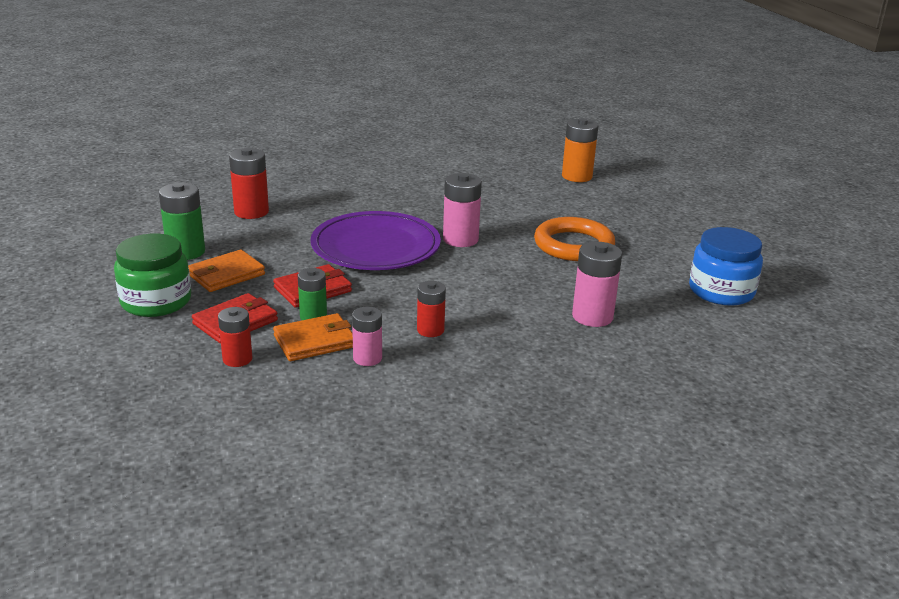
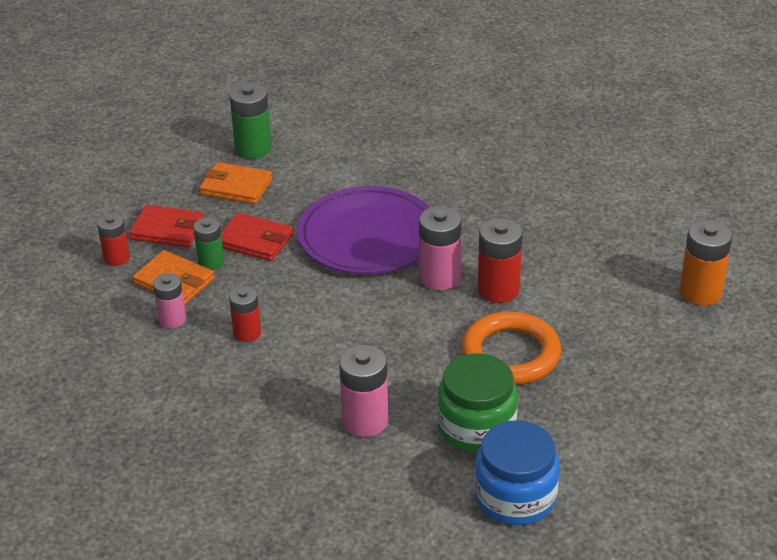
camera: 60 degrees right, 10 degrees up
green jar [114,234,191,317] -> green jar moved to [437,353,518,452]
red battery [229,148,269,219] -> red battery moved to [478,218,523,303]

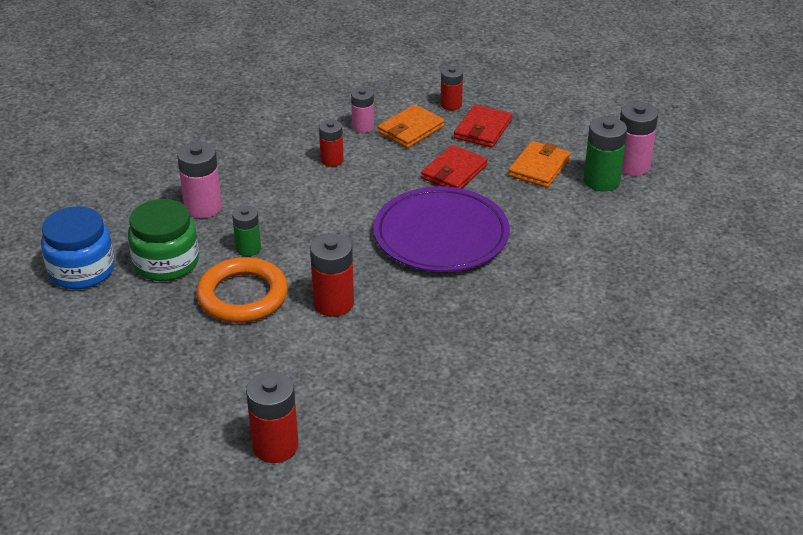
camera: 100 degrees right, 0 degrees up
green battery [193,217,224,270] -> green battery moved to [232,206,261,256]
pink battery [419,206,462,290] -> pink battery moved to [620,102,658,176]
orange battery [680,220,732,305] -> red battery [246,371,299,463]

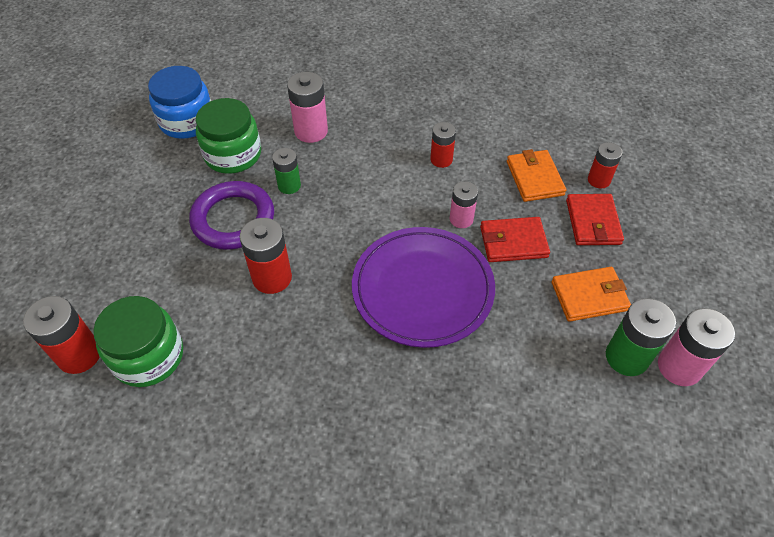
camera: 50 degrees right, 15 degrees up
orange ring [196,257,288,323] -> purple ring [189,181,274,250]
pink battery [351,87,374,133] -> pink battery moved to [450,181,478,228]
orange wallet [378,104,445,148] -> orange wallet turned 75 degrees clockwise [507,149,566,202]
red wallet [454,104,512,148] -> red wallet turned 75 degrees counterclockwise [566,194,624,245]
none -> green jar [93,296,183,387]

